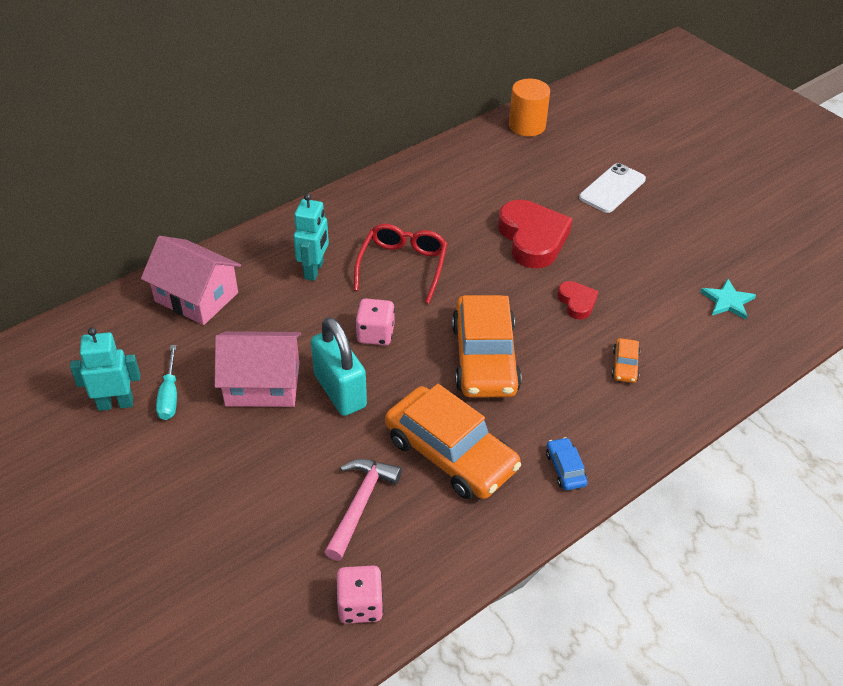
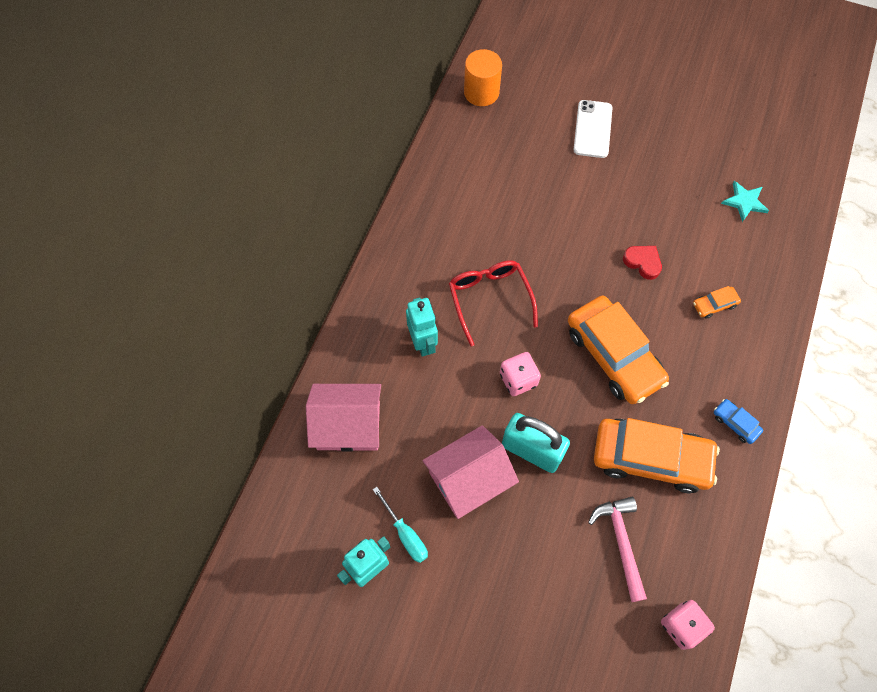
camera: 30 degrees left, 20 degrees up
red heart [498,200,572,268] -> none
orange car [611,338,640,383] -> orange car turned 90 degrees clockwise [693,286,741,319]

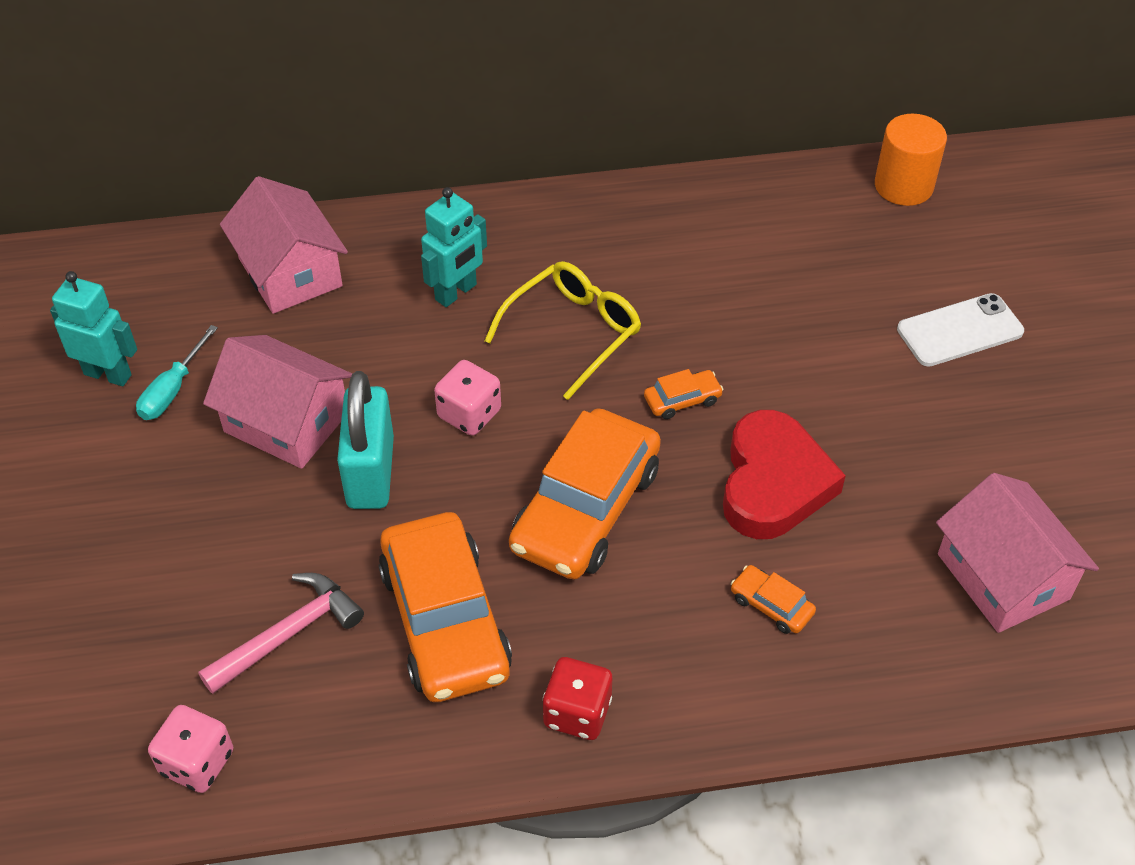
camera: 60 degrees right, 15 degrees down
red glasses [449,260,538,347] -> yellow glasses [484,261,641,400]
red heart [623,246,662,280] -> red heart [723,410,846,539], size x1.96
blue car [714,399,763,444] -> red dice [543,657,612,740]
turquoise star [721,181,769,222] -> pink house [936,473,1099,633]
none -> orange car [644,369,723,419]

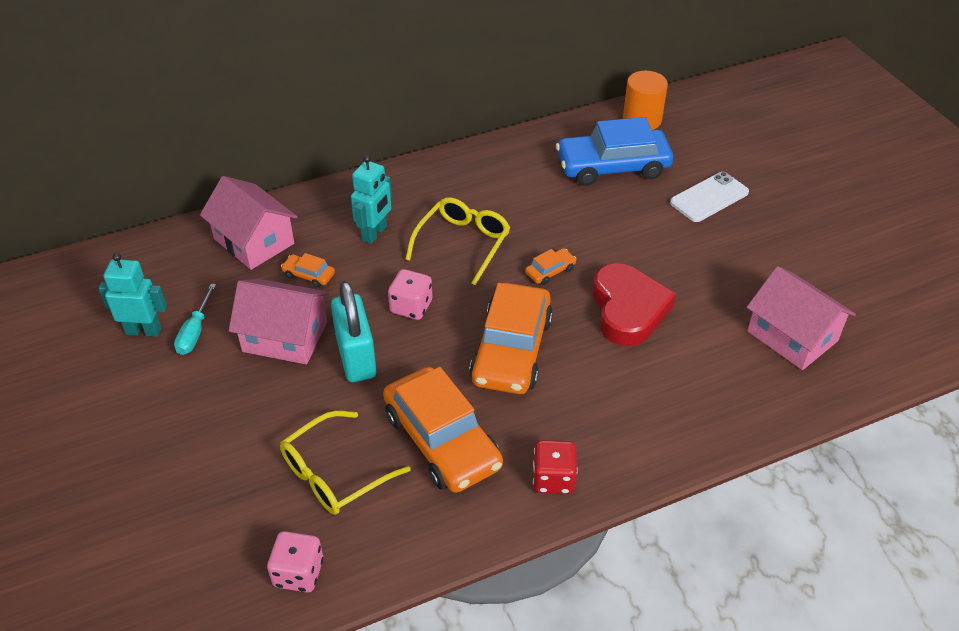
camera: 15 degrees left, 5 degrees down
pink hammer [198,573,364,694] -> yellow glasses [280,411,411,515]
orange car [731,565,816,634] -> orange car moved to [281,253,335,288]
none -> blue car [556,117,673,186]

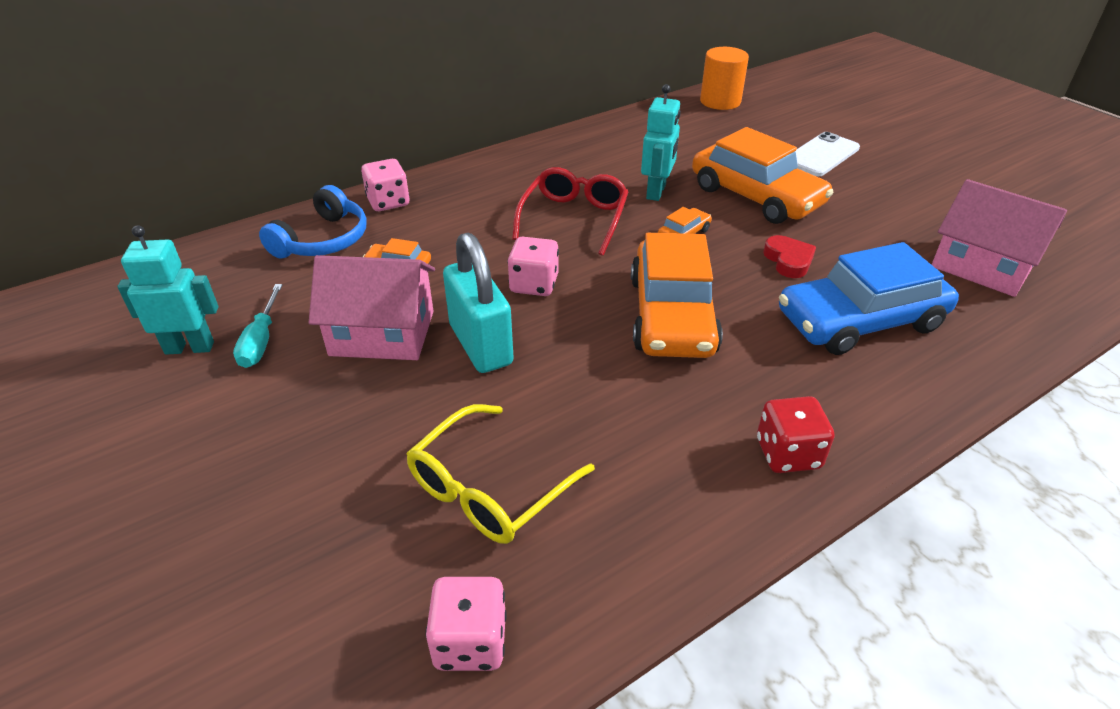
camera: 10 degrees left, 5 degrees down
pink house [200,176,297,270] -> blue headphones [259,185,366,259]
turquoise robot [351,155,392,244] -> turquoise robot moved to [641,84,681,201]
orange car [383,367,503,493] -> orange car moved to [692,127,834,224]
yellow glasses [405,197,510,285] -> red glasses [512,167,629,256]
blue car [556,117,673,186] -> blue car moved to [779,242,959,355]
red heart [593,263,676,346] -> red heart [763,235,816,278], size x0.51
none -> pink dice [361,159,410,211]

